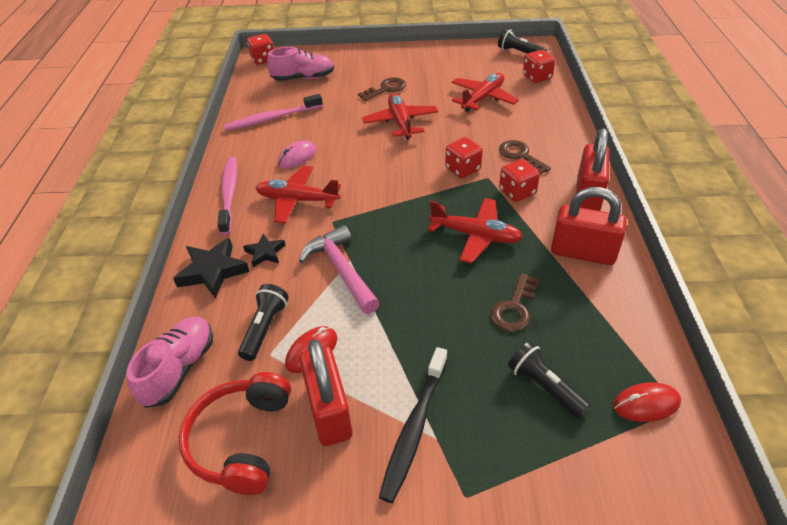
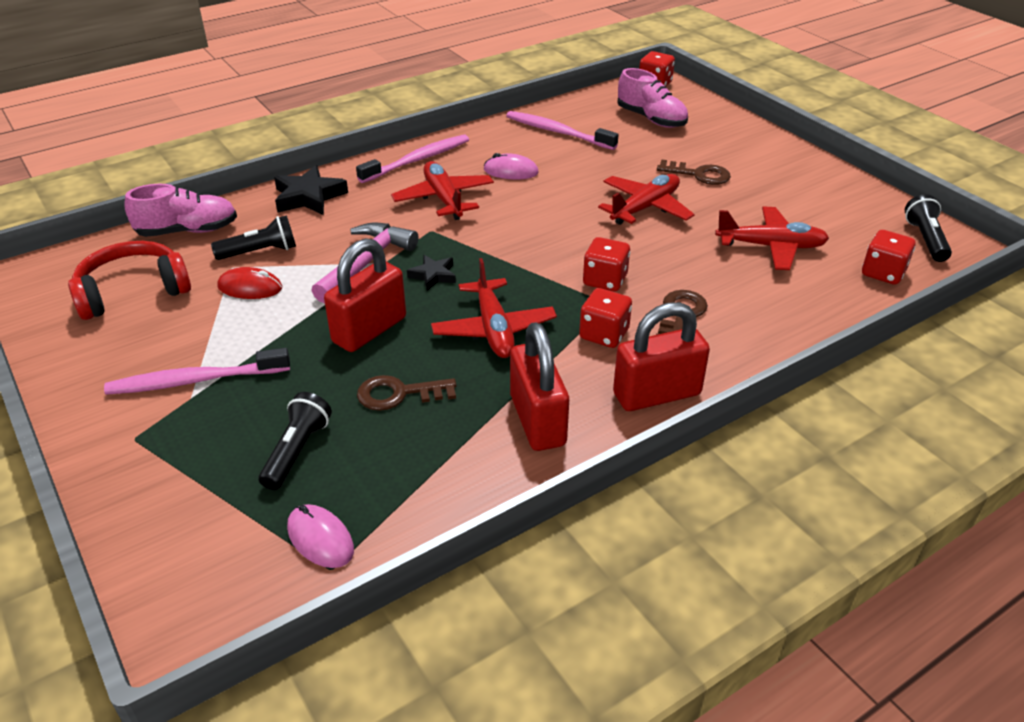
camera: 55 degrees right, 5 degrees down
black star [243,233,286,267] -> black star moved to [407,255,456,291]
red padlock [299,339,353,446] -> red padlock moved to [324,238,406,352]
black toothbrush [379,347,447,503] -> pink toothbrush [104,348,290,395]
red mouse [613,382,681,422] -> pink mouse [287,504,354,568]

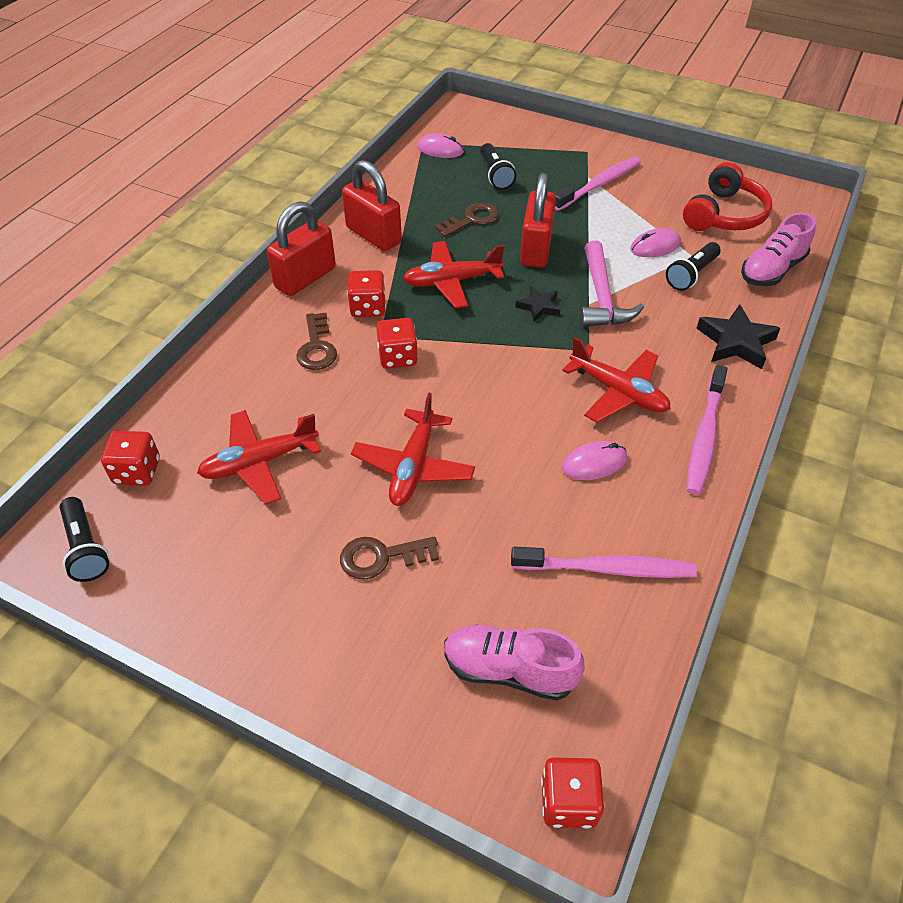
camera: 150 degrees right, 10 degrees up
red mouse [217,267,282,299] -> pink mouse [630,228,681,257]
red plane [431,258,557,358] -> red plane turned 60 degrees counterclockwise [403,241,504,308]

